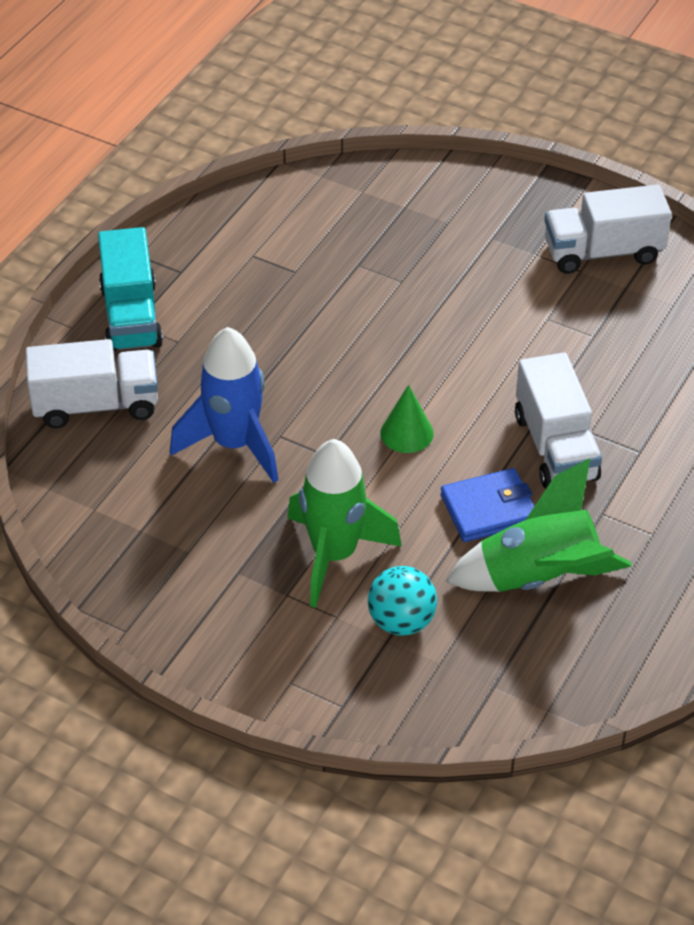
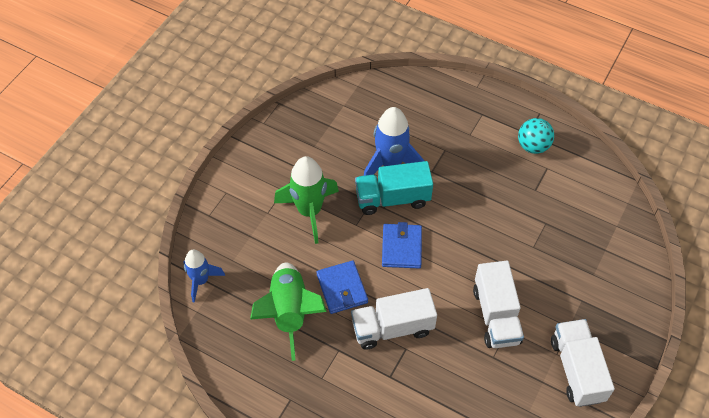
camera: 90 degrees right, 10 degrees up
white truck [26,339,158,428] -> white truck moved to [473,261,524,348]
turquoise truck [98,227,163,352] -> turquoise truck moved to [355,161,433,215]
turquoise ball [368,566,437,636] -> turquoise ball moved to [518,118,554,154]
green cone [380,385,434,453] -> blue wallet [382,222,422,268]
none -> blue rocket [183,250,225,303]

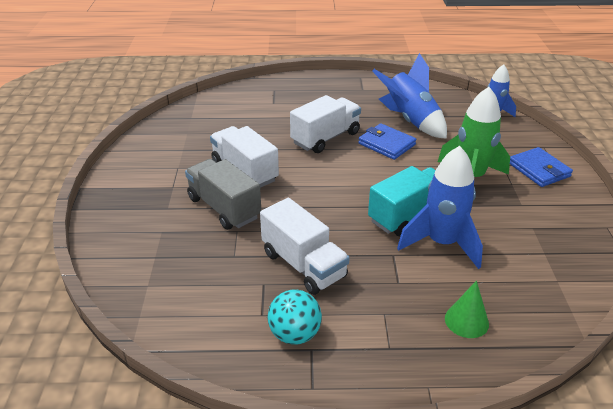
camera: 150 degrees right, 20 degrees down
green rocket [250,262,327,361] -> blue rocket [372,53,447,139]
blue wallet [382,222,422,268] -> blue wallet moved to [510,147,573,187]
white truck [551,319,615,407] -> white truck moved to [260,198,350,295]
none -> grey truck [185,159,261,230]
none -> green cone [445,281,489,338]

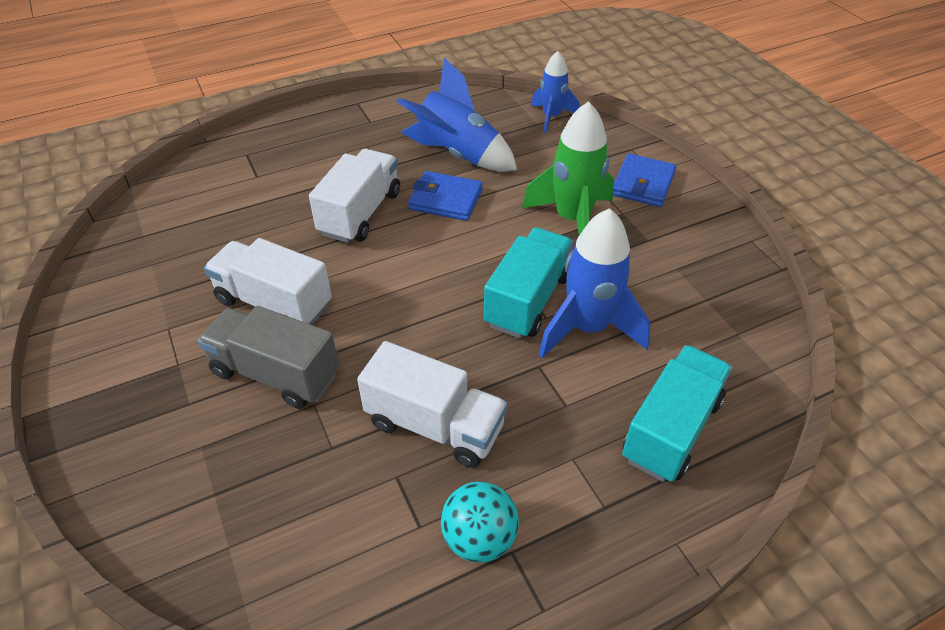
camera: 25 degrees left, 10 degrees up
green cone [445,281,489,338] -> turquoise truck [622,345,732,482]
blue wallet [510,147,573,187] -> blue wallet turned 75 degrees clockwise [613,153,676,207]

